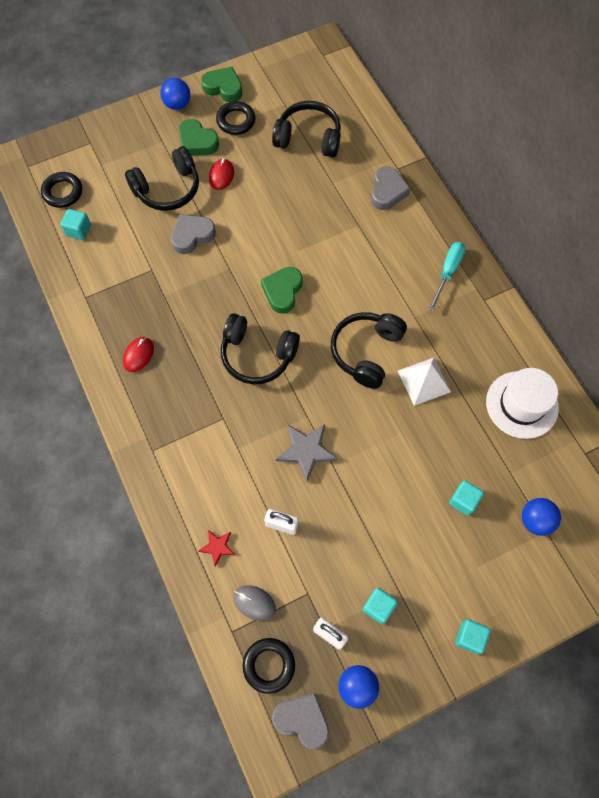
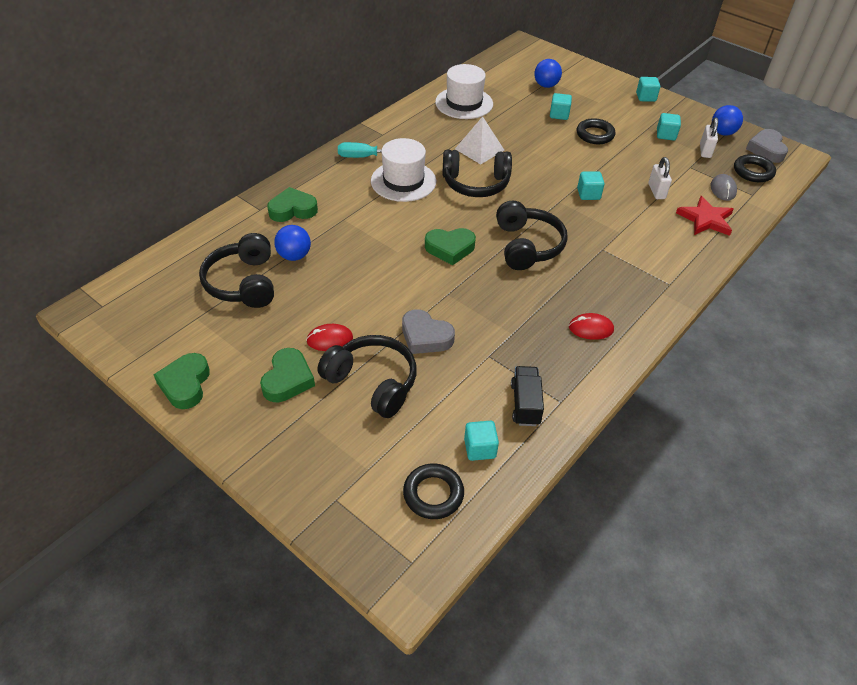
camera: 115 degrees left, 20 degrees down
blue ball [160,78,190,110] -> blue ball moved to [274,225,311,261]
red star [199,530,235,567] -> red star [676,196,734,236], size x1.74
black ring [216,101,255,135] -> black ring moved to [577,118,615,144]
grey star [276,424,338,482] -> turquoise cube [577,171,604,200]
grey heart [371,166,411,210] -> green heart [267,187,318,222]
none -> white hat [371,138,436,202]
none -> black truck [511,366,544,426]

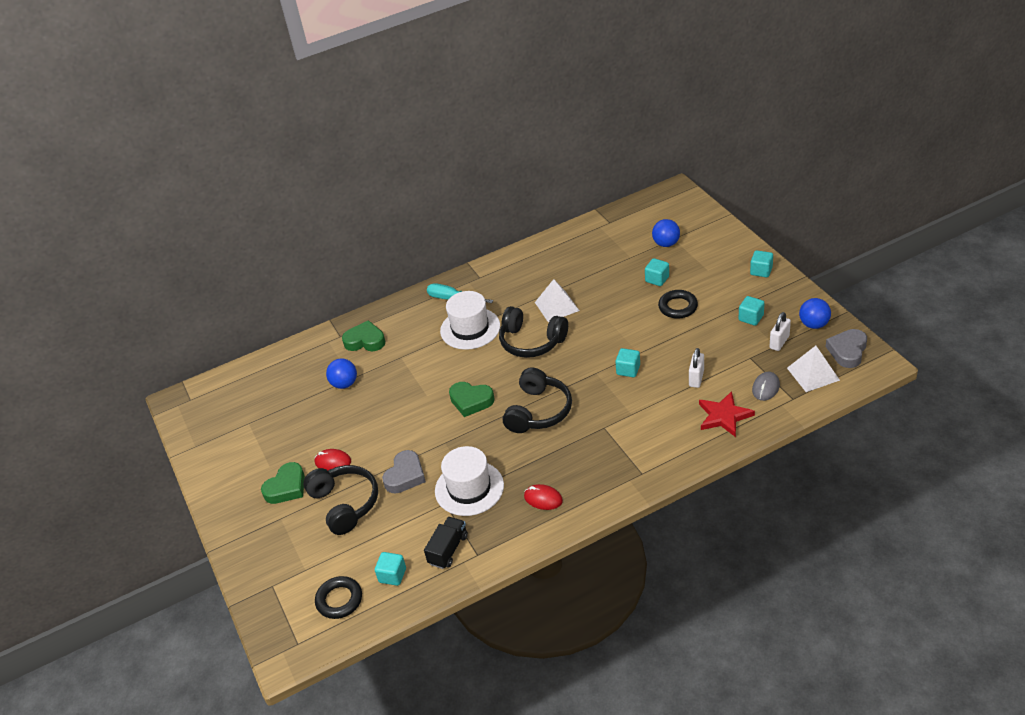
camera: 30 degrees right, 5 degrees down
green heart [153,353,210,409] -> none
black headphones [199,233,274,308] -> none
grey heart [402,309,455,354] -> grey heart turned 120 degrees counterclockwise [382,450,426,494]
white hat [435,64,493,119] -> white hat moved to [435,446,504,516]
black ring [734,154,776,182] -> white pyramid [787,346,840,392]

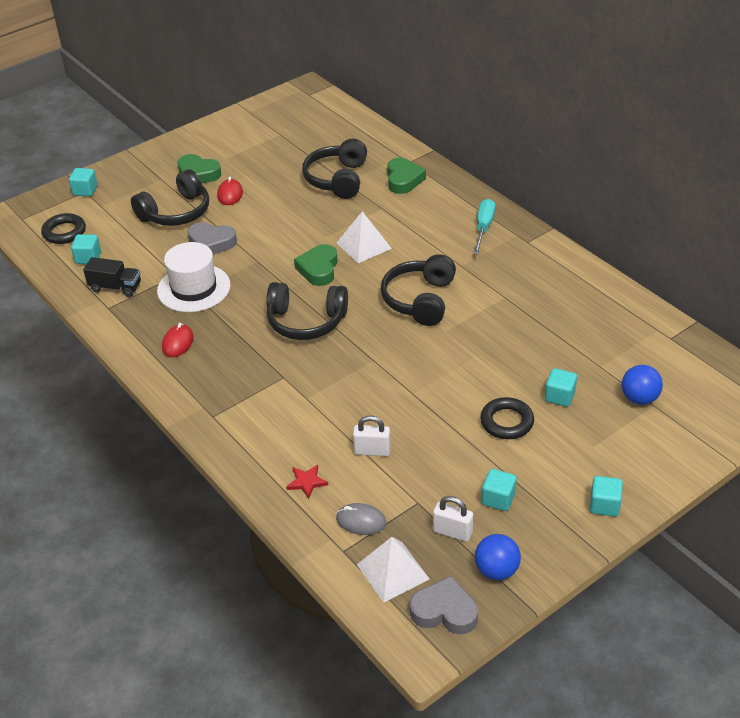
camera: 75 degrees right, 0 degrees up
blue ball [326,358,357,389] -> black headphones [302,139,367,199]
white hat [440,291,500,350] -> none
white pyramid [535,279,579,322] -> white pyramid moved to [337,211,392,263]
turquoise cube [615,348,640,377] -> turquoise cube moved to [69,168,98,196]
red star [699,391,755,437] -> red star [286,465,328,499], size x0.57

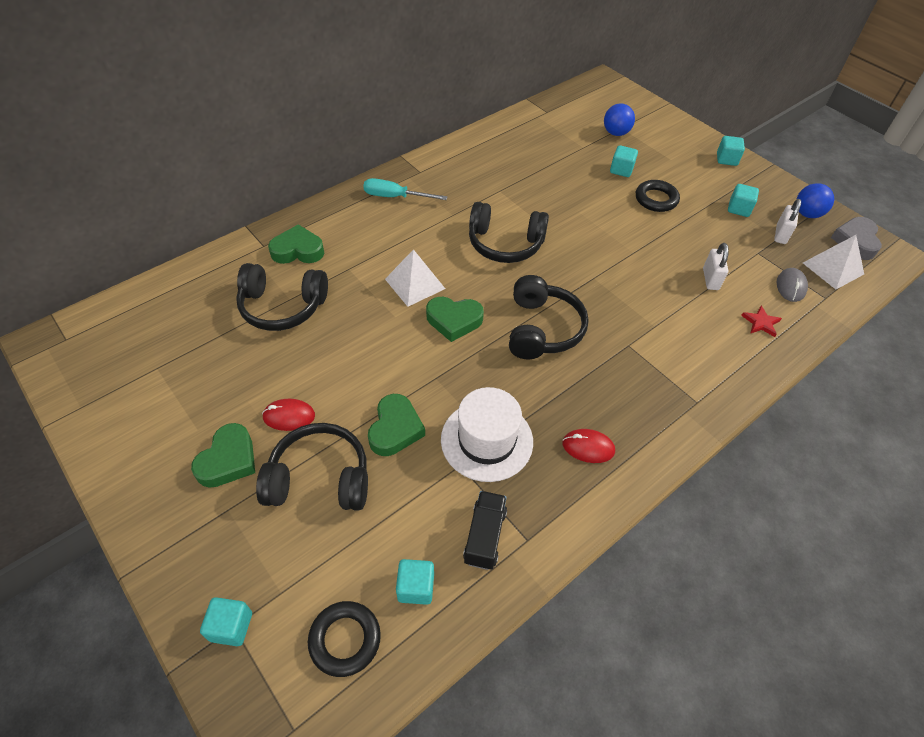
camera: 95 degrees left, 10 degrees up
black headphones [131,169,209,226] -> black headphones turned 45 degrees counterclockwise [256,423,368,511]
grey heart [187,222,237,255] -> green heart [368,394,425,456]

